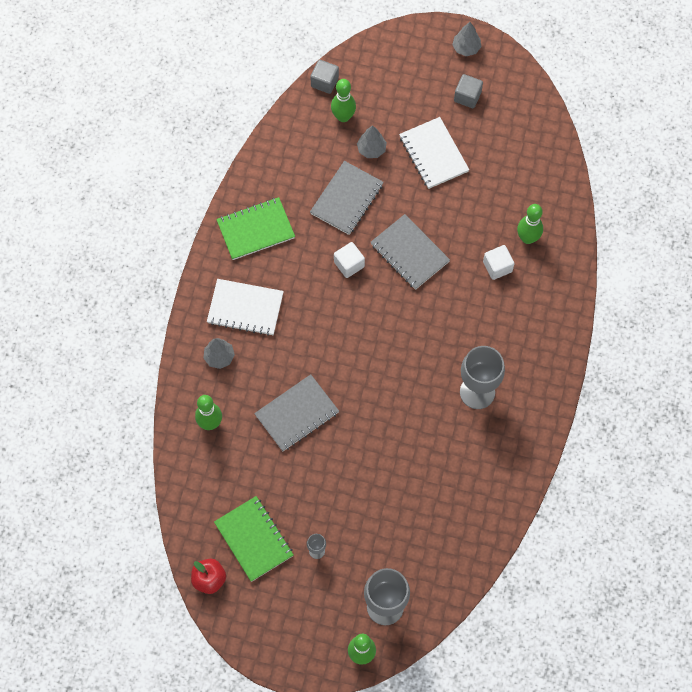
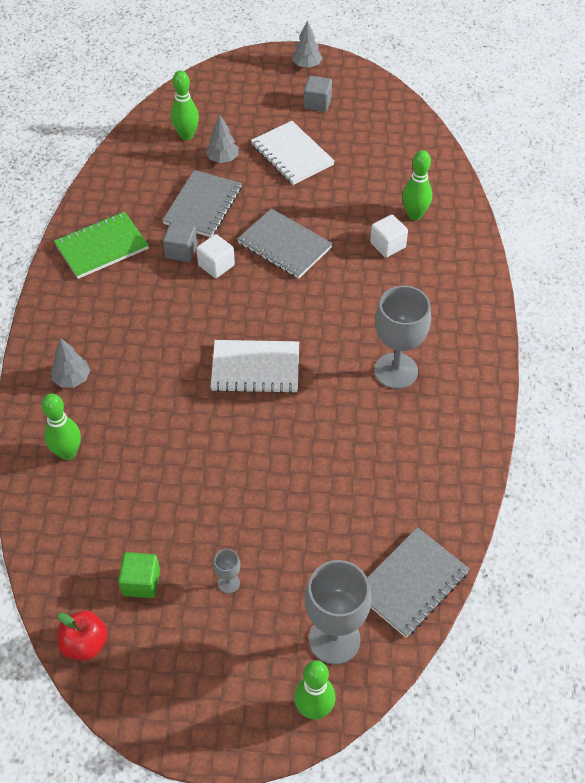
camera: 10 degrees left, 15 degrees down
white notebook [207,279,284,336] -> white notebook moved to [211,340,299,394]
green notebook [214,496,294,582] -> green cube [118,552,160,598]
grey notebook [254,374,339,451] -> grey notebook moved to [367,527,470,638]
grey cube [310,60,339,94] -> grey cube moved to [163,222,198,262]

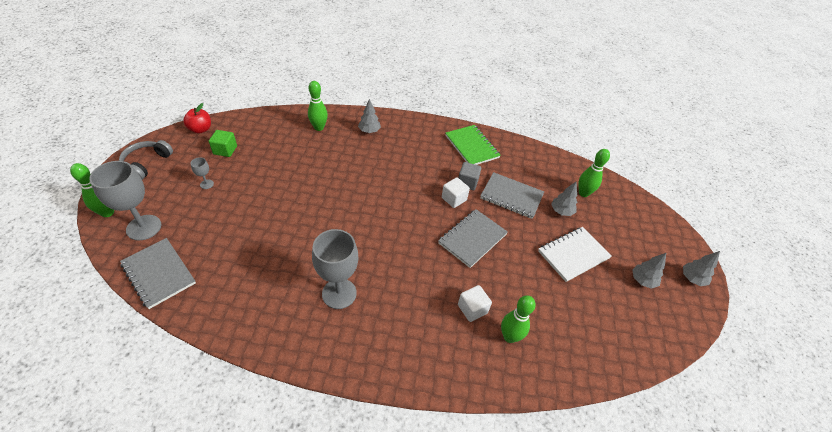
camera: 90 degrees right, 5 degrees down
white notebook [211,340,299,394] -> none
grey cube [304,76,332,112] -> grey tree [632,253,666,289]
none -> grey headphones [119,140,173,180]

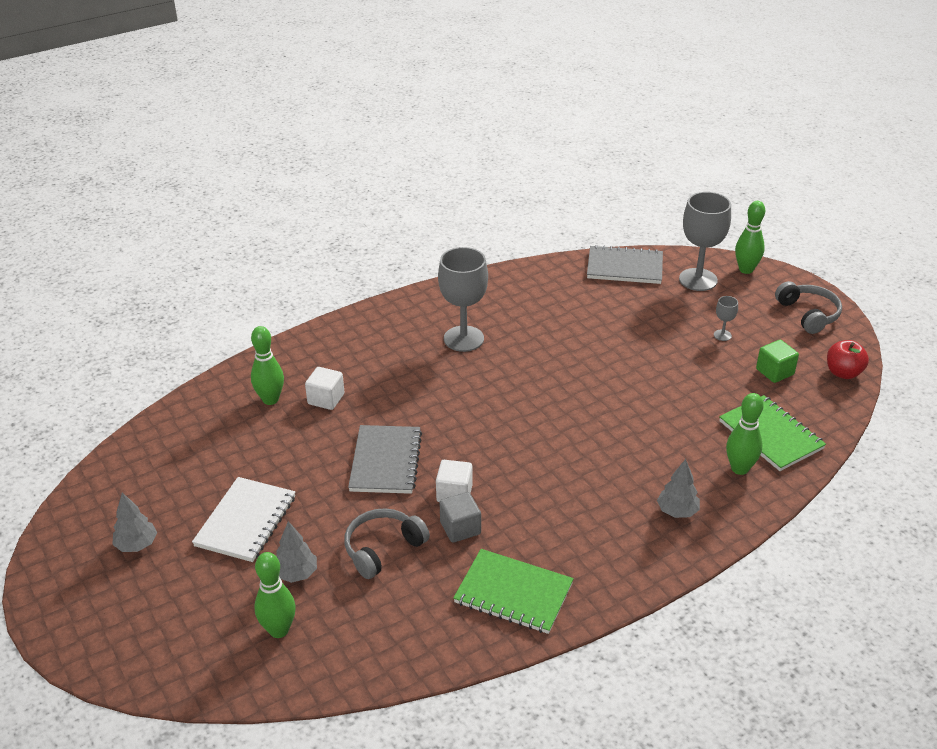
camera: 145 degrees right, 10 degrees down
grey notebook [480,172,544,219] -> grey headphones [344,508,430,579]
grey tree [683,251,720,286] -> none
none -> green notebook [719,395,826,471]

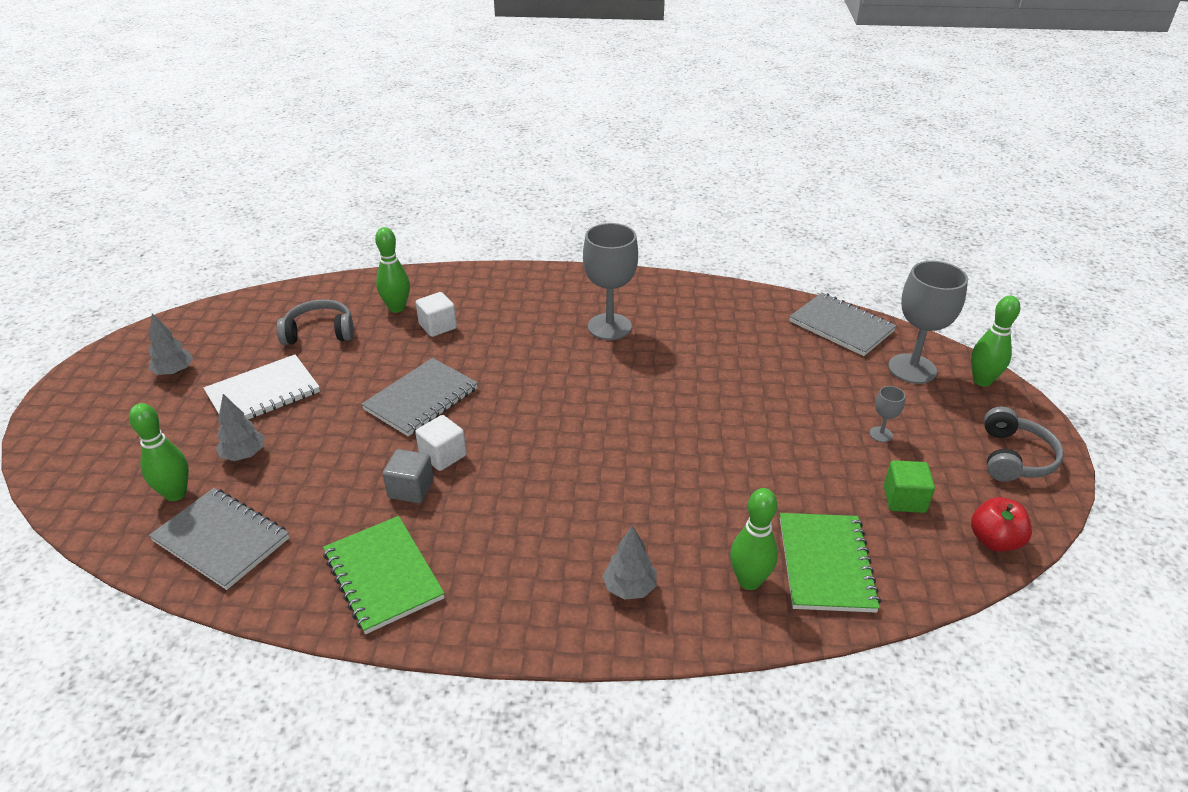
camera: 35 degrees right, 0 degrees up
grey headphones [344,508,430,579] -> grey headphones moved to [277,299,354,345]
none -> grey notebook [149,488,289,590]

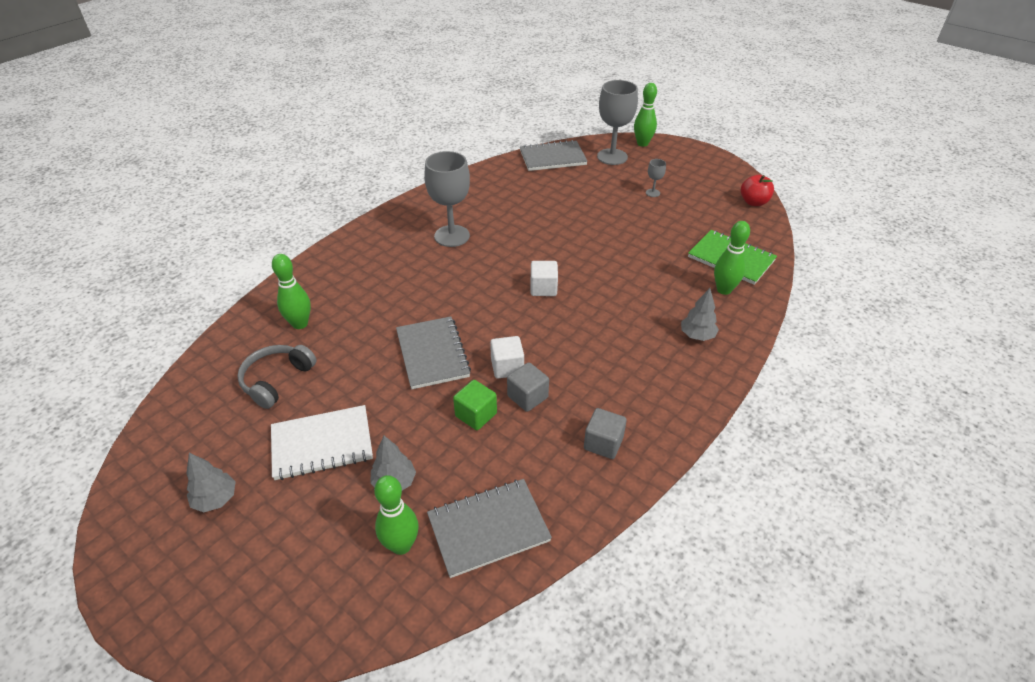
camera: 55 degrees left, 5 degrees up
white notebook [204,355,320,420] -> white notebook turned 75 degrees clockwise [271,405,373,480]
green notebook [323,516,445,634] -> grey cube [584,408,627,459]
white cube [416,292,457,337] -> white cube moved to [531,261,558,296]
green cube [884,460,935,513] -> green cube moved to [453,380,497,430]
grey headphones [984,407,1064,482] -> none

